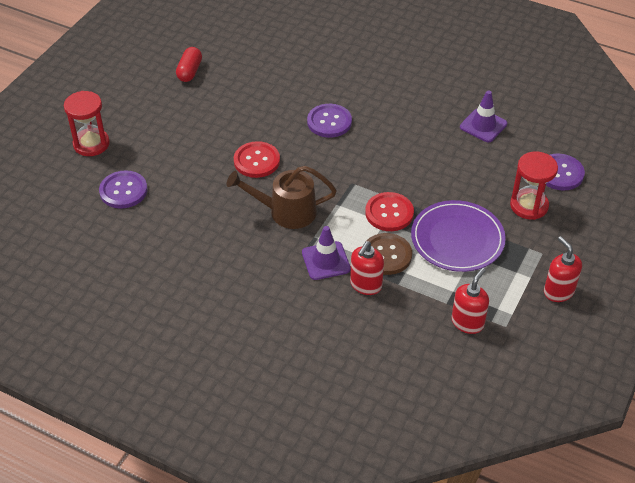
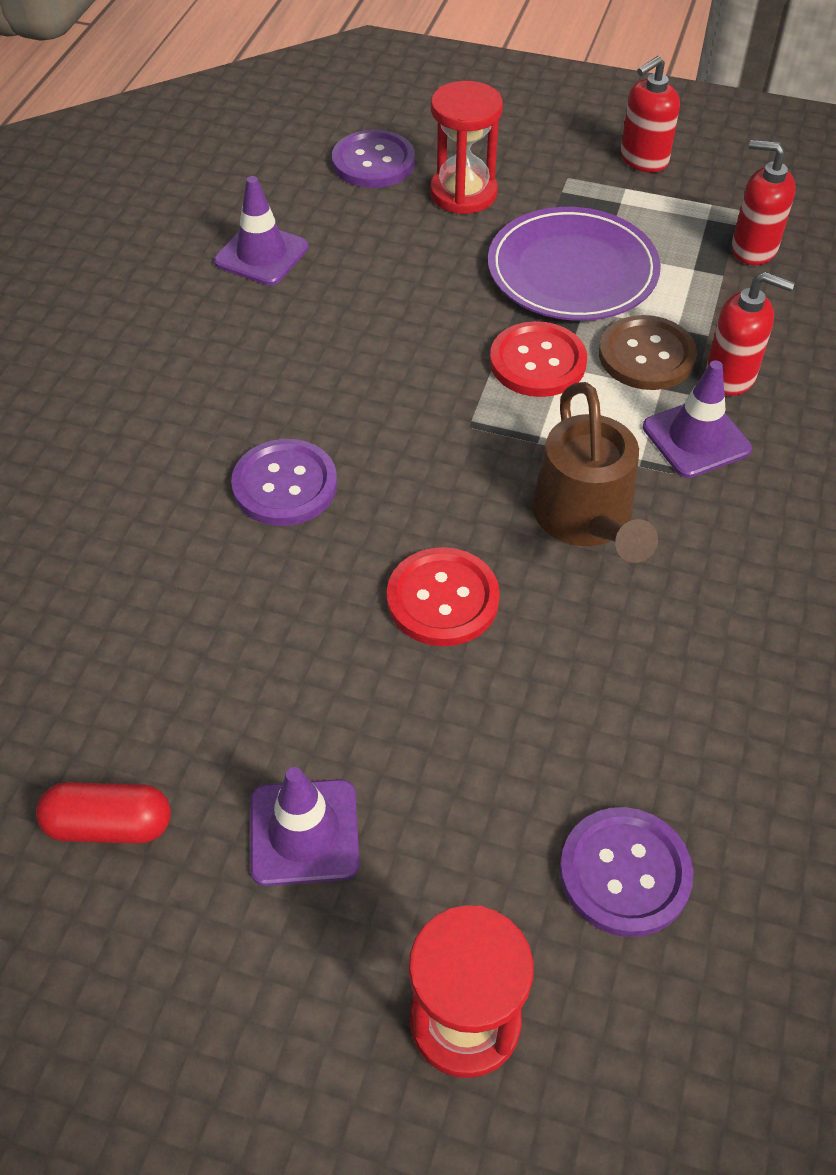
camera: 100 degrees left, 5 degrees up
none -> purple traffic cone [250,767,360,886]

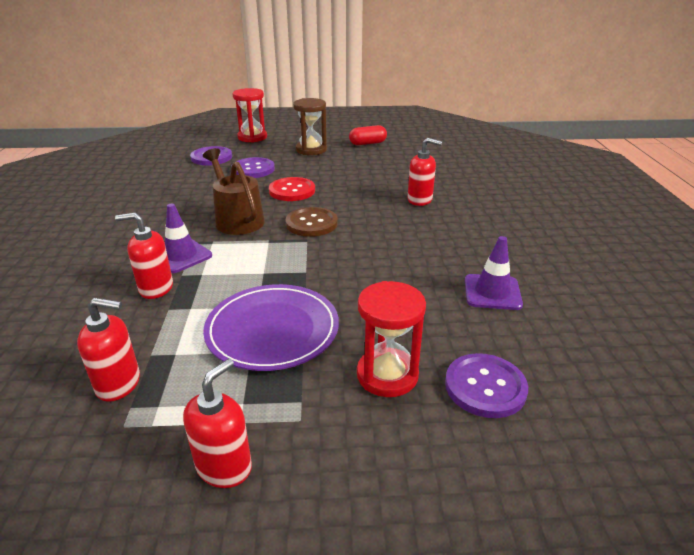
camera: 160 degrees right, 20 degrees down
purple button [231,439,337,526] -> purple button moved to [231,157,275,178]
purple traffic cone [250,767,360,886] -> brown hourglass [293,98,327,155]
red button [490,321,587,397] -> none
brown button [599,315,697,390] -> brown button moved to [285,207,338,237]
none -> red soap dispenser [408,138,442,206]

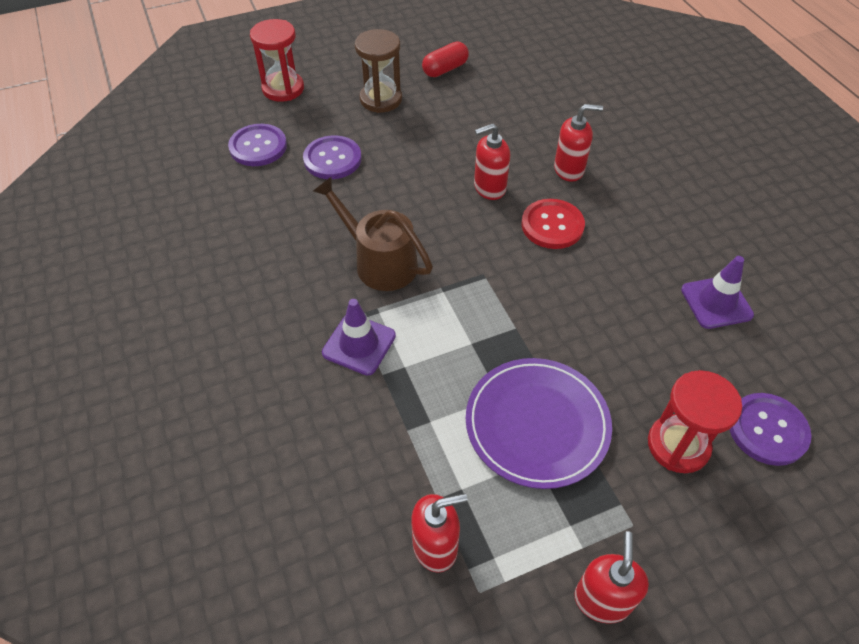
camera: 20 degrees left, 20 degrees up
red soap dispenser [115,212,173,299] -> red soap dispenser moved to [474,123,510,200]
red button [269,177,315,201] -> red button moved to [521,199,585,249]
brown button [285,207,338,237] -> none

